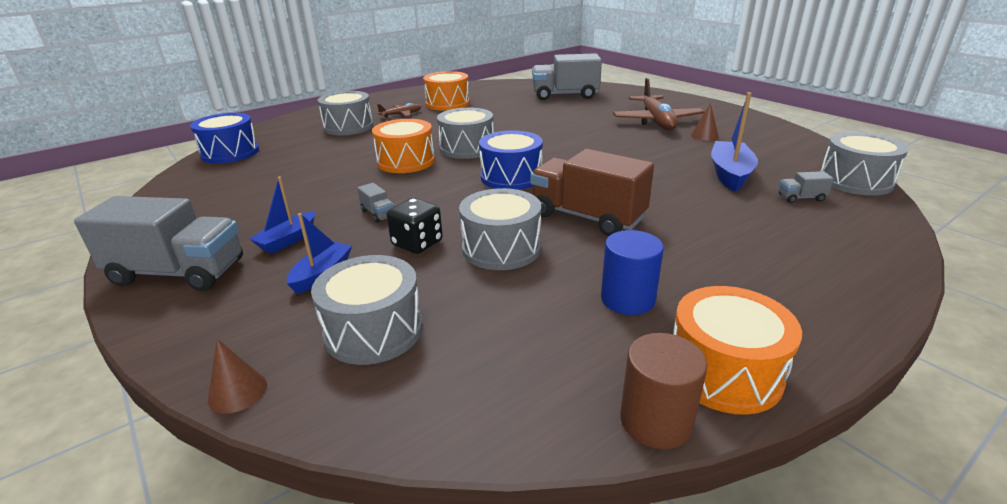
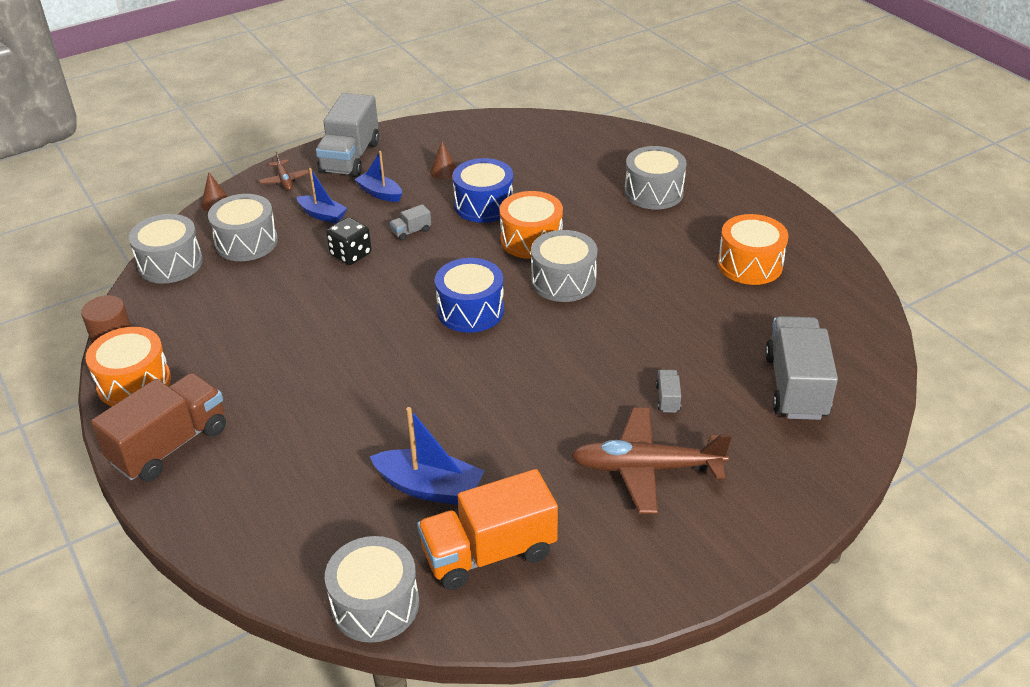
camera: 95 degrees right, 10 degrees up
blue drum [190,113,259,164] -> blue drum moved to [453,158,513,223]
brown plane [377,103,421,118] -> brown plane moved to [259,152,309,191]
grey drum [459,188,541,270] -> grey drum moved to [129,214,203,284]
brown truck [530,149,654,236] -> brown truck moved to [91,373,226,482]
blue cylinder [601,230,664,315] -> none
brown cone [691,103,719,141] -> brown cone moved to [430,141,456,180]
grey truck [779,171,834,203] -> grey truck moved to [656,370,681,412]
none -> orange truck [417,469,558,590]

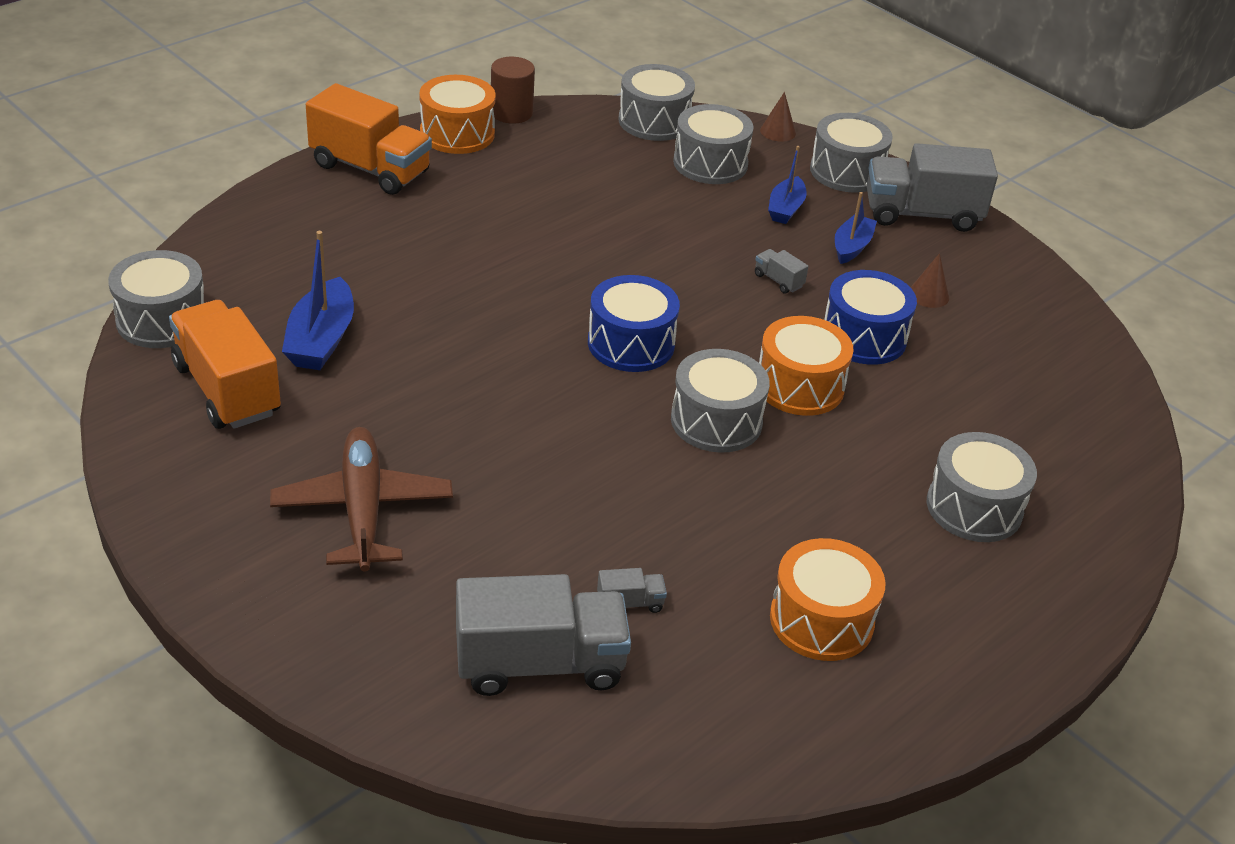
camera: 75 degrees right, 0 degrees up
brown truck [91,373,226,482] -> orange truck [306,83,432,195]
brown plane [259,152,309,191] -> grey drum [810,113,893,193]
black dice [326,217,372,265] -> none
grey truck [656,370,681,412] -> grey truck moved to [597,568,667,613]

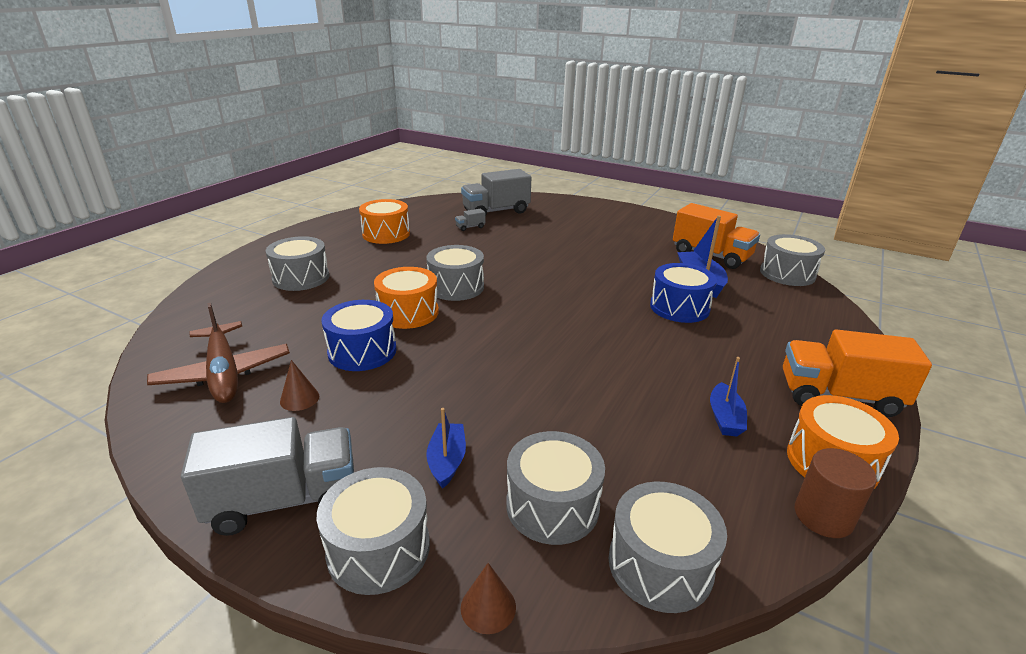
camera: 165 degrees right, 10 degrees down
brown plane [270,427,453,572] -> brown plane moved to [147,303,290,403]
blue drum [588,275,680,372] -> blue drum moved to [650,263,717,323]
grey truck [755,249,808,294] -> none
blue boat [835,192,877,264] -> blue boat moved to [710,357,747,436]

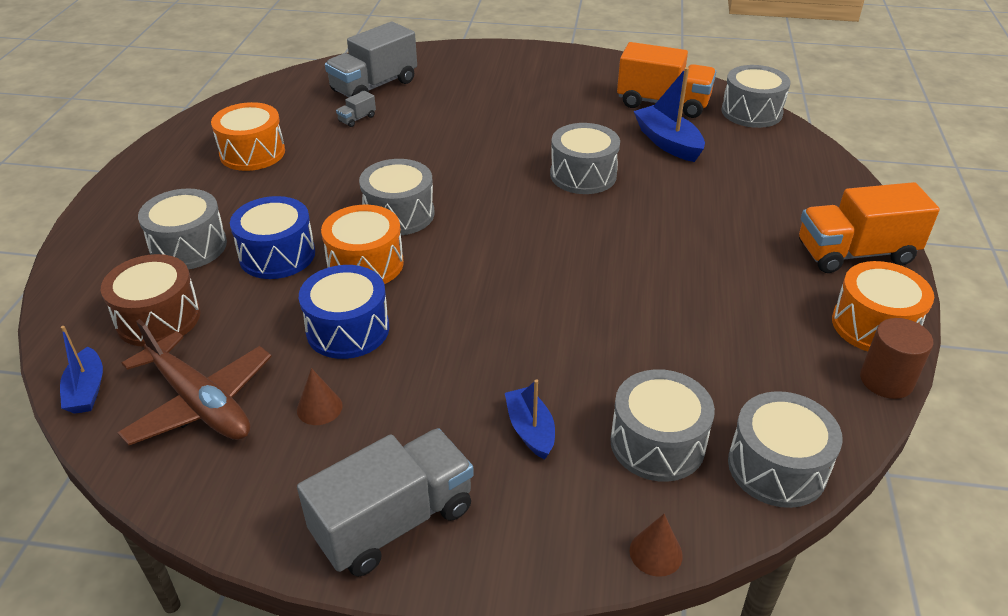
camera: 20 degrees left, 10 degrees up
grey drum [317,467,430,595] -> grey drum moved to [550,123,620,194]
blue drum [650,263,717,323] -> blue drum moved to [230,196,315,279]
blue boat [710,357,747,436] -> blue boat moved to [60,326,103,414]
none -> brown drum [101,254,201,347]

